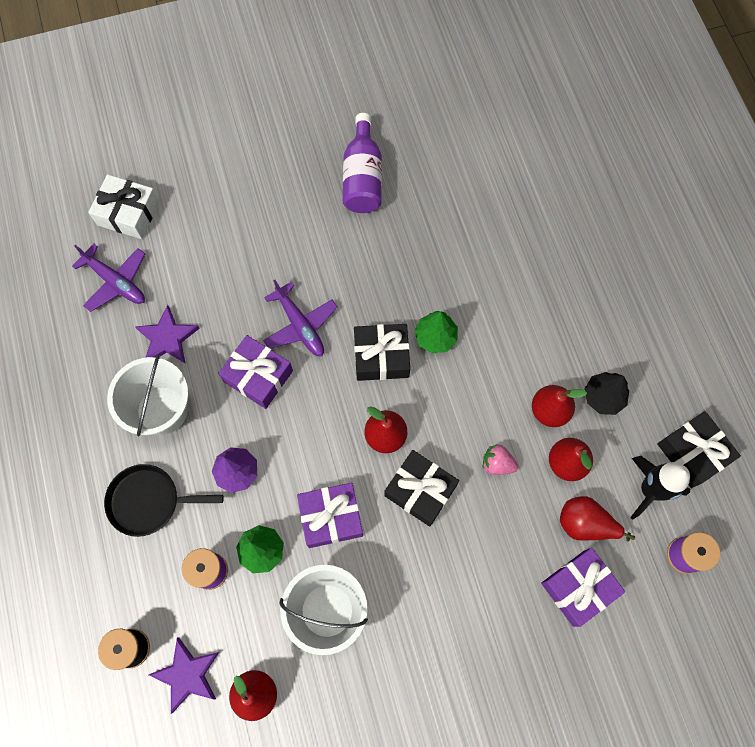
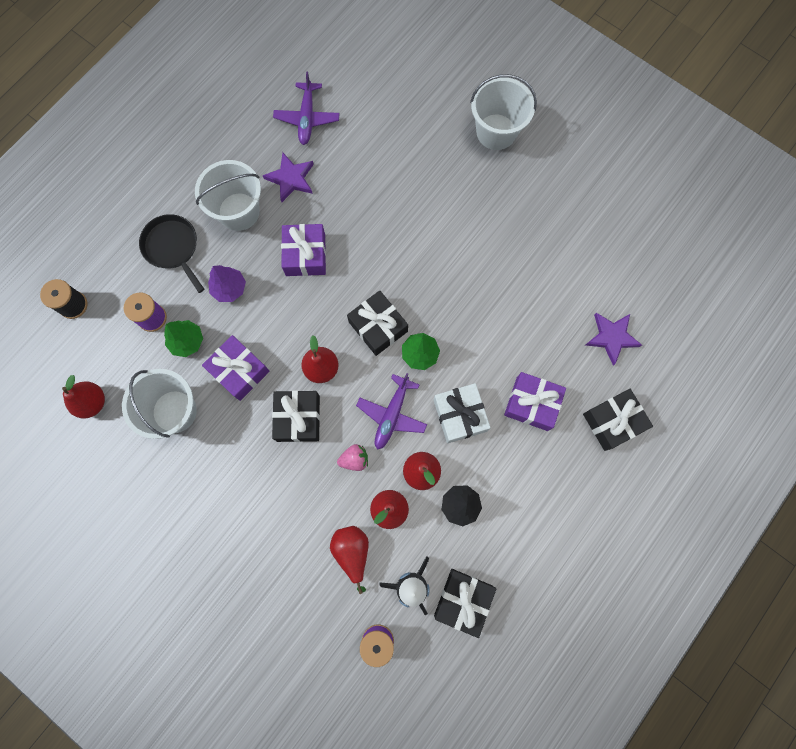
camera: 55 degrees right, 5 degrees up
white gift [88,174,160,239] -> white gift moved to [434,383,491,443]
purple star [149,638,219,714] -> purple star moved to [586,313,642,365]
purple plane [263,280,338,356] -> purple plane moved to [356,373,427,450]
purple bottle [343,113,382,213] -> none
pink strawberry [483,444,518,475] -> pink strawberry turned 90 degrees clockwise [337,444,368,471]
purple gift [541,548,625,627] -> purple gift moved to [504,372,566,431]
none -> white bucket [470,74,537,150]
none -> black gift [583,389,653,451]

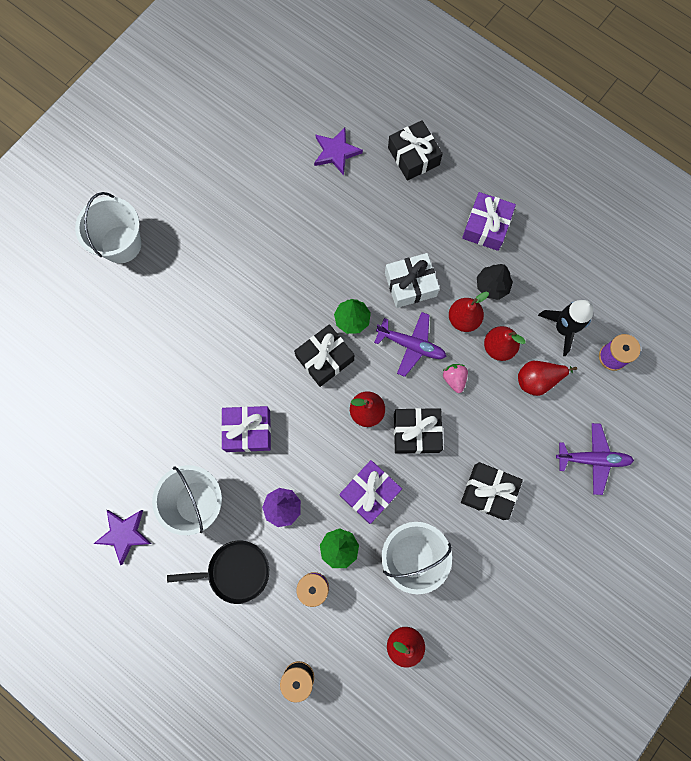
camera: 90 degrees left, 0 degrees up
black pan [139,214,204,293] -> black pan turned 150 degrees counterclockwise [167,540,269,604]
purple star [262,152,314,202] -> purple star moved to [94,510,152,565]
purple plane [273,72,339,145] -> purple plane moved to [556,423,634,495]
black gift [434,569,496,638] -> black gift moved to [461,462,523,520]
purple gift [504,372,566,431] -> purple gift moved to [462,192,516,251]

